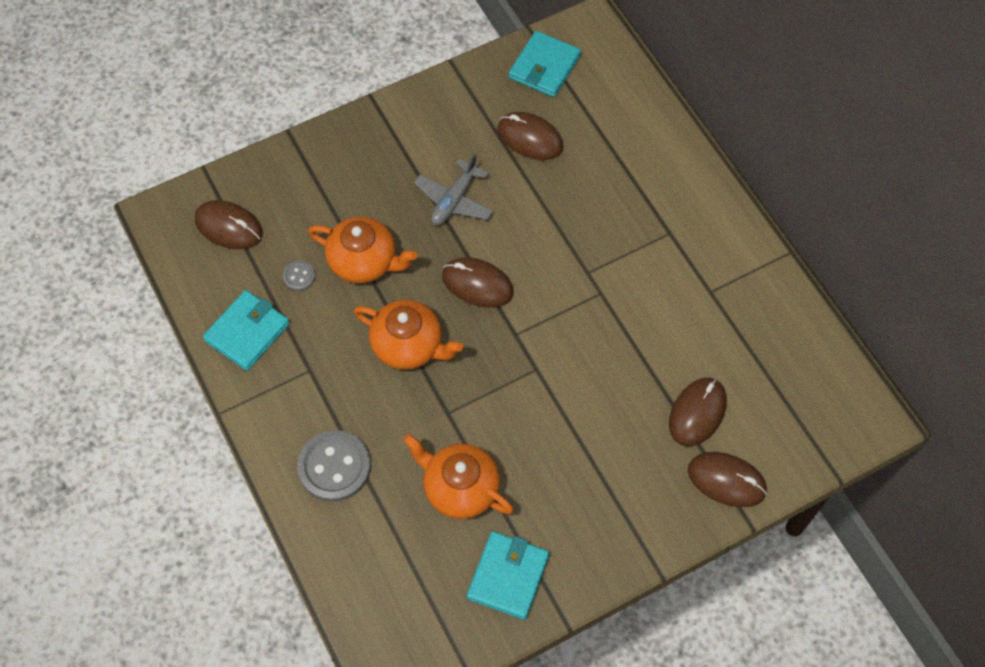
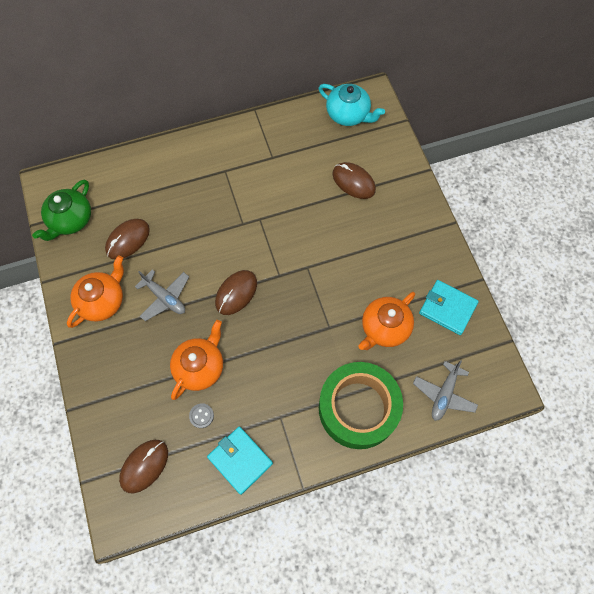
camera: 80 degrees left, 5 degrees up
grey button [297,430,371,502] -> green tape [319,362,403,449]
orange teapot [353,300,463,370] -> orange teapot moved to [67,255,124,328]
turquoise wallet [509,31,581,97] -> green teapot [32,179,91,241]
brown mouse [688,452,767,507] -> none
none -> turquoise teapot [319,84,385,126]
none -> grey plane [413,360,478,421]

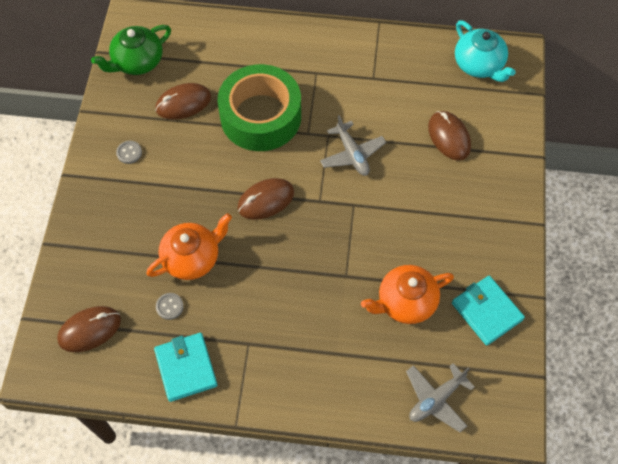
camera: 25 degrees right, 5 degrees down
orange teapot [67,255,124,328] -> grey button [116,141,142,164]
grey plane [135,269,189,321] -> grey plane moved to [320,115,386,176]
green tape [319,362,403,449] -> green tape moved to [218,64,301,151]

